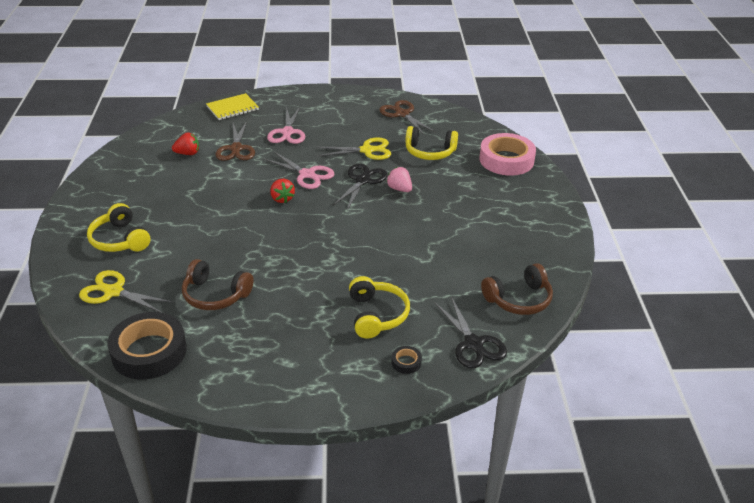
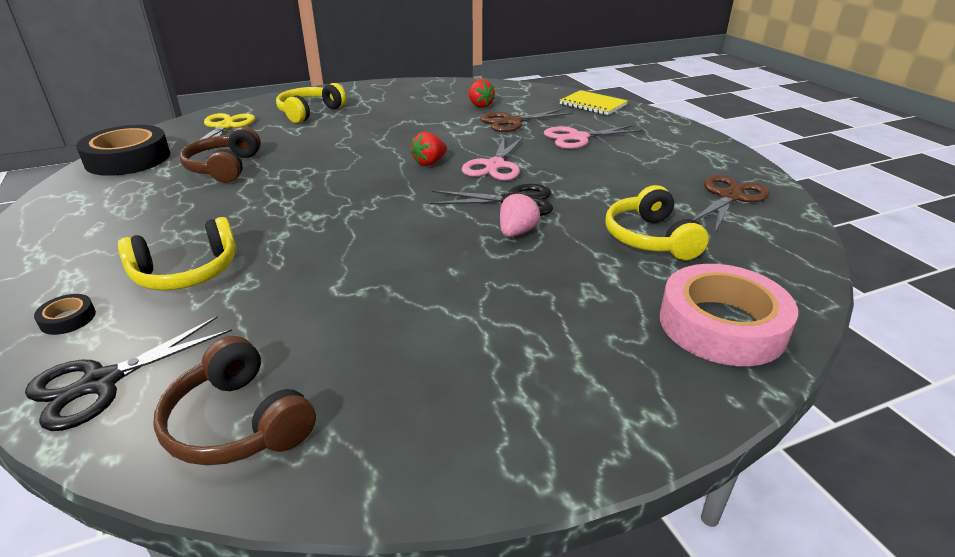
camera: 70 degrees right, 5 degrees down
yellow scissors [316,137,391,160] -> none

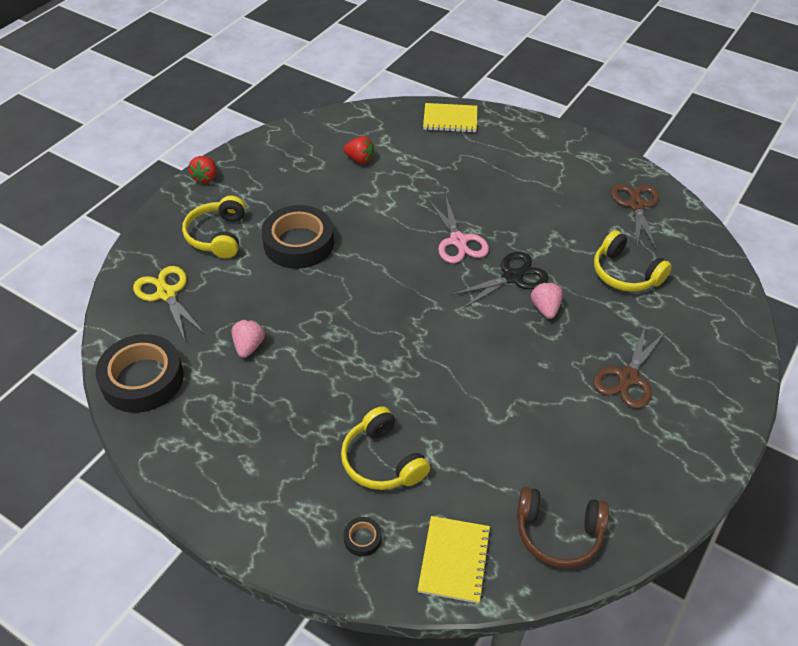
camera: 35 degrees left, 15 degrees up
black scissors [25,316,232,431] -> yellow notebook [418,516,491,604]
yellow headphones [118,217,237,290] -> yellow headphones turned 120 degrees clockwise [341,406,430,490]
brown headphones [180,127,261,183] -> pink strawberry [232,319,265,358]
red strawberry [410,132,447,166] -> red strawberry moved to [188,156,216,184]
brown scissors [480,109,573,132] -> brown scissors moved to [593,325,666,409]
pink scissors [544,125,643,149] -> none
pink tape [660,264,798,366] -> none
none -> black tape [261,205,334,269]

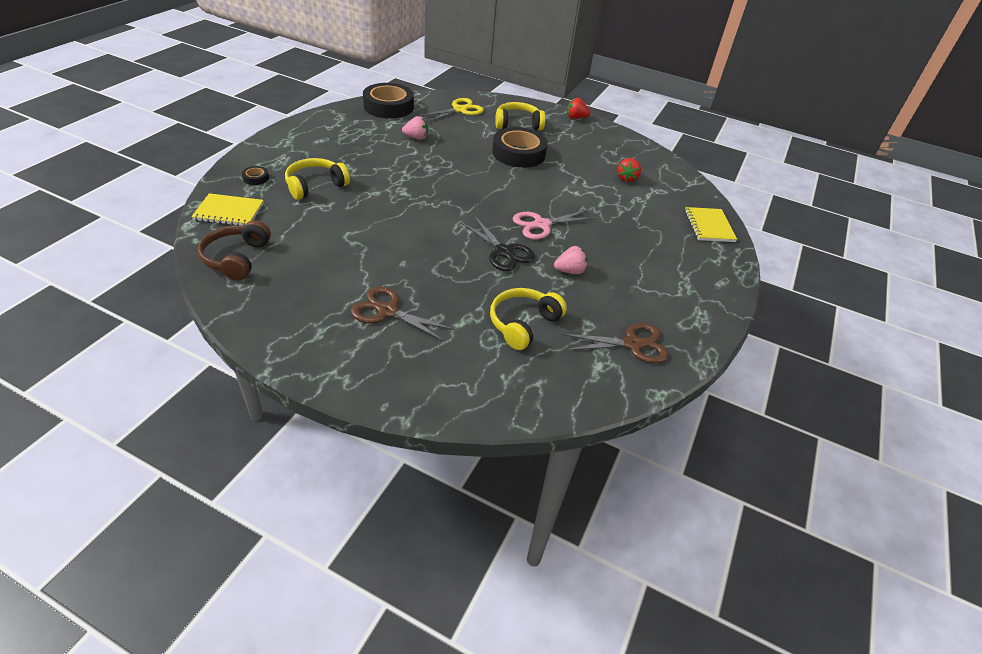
camera: 80 degrees right, 5 degrees down
pink strawberry [531,282,563,319] -> pink strawberry moved to [554,246,587,274]

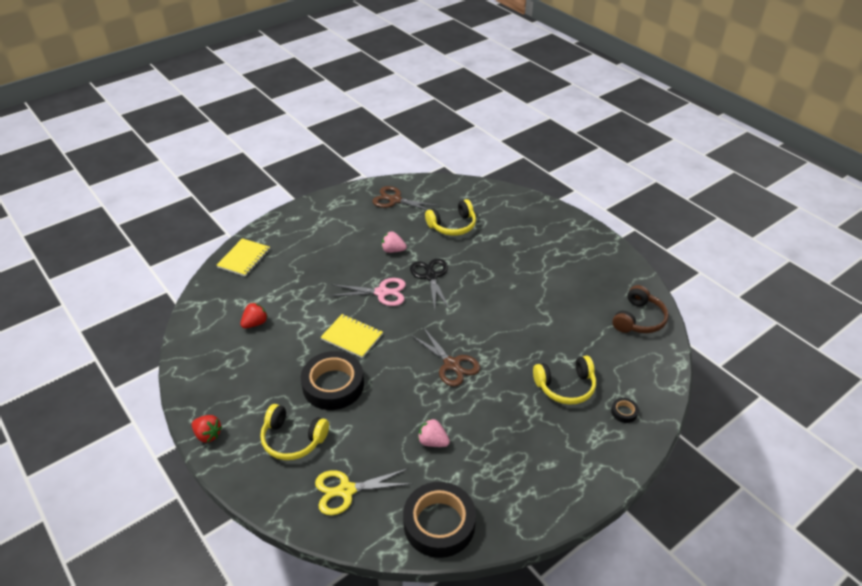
camera: 150 degrees left, 0 degrees up
yellow notebook [191,193,264,226] -> yellow notebook moved to [321,314,383,358]
brown scissors [350,286,455,342] -> brown scissors moved to [411,327,480,386]

